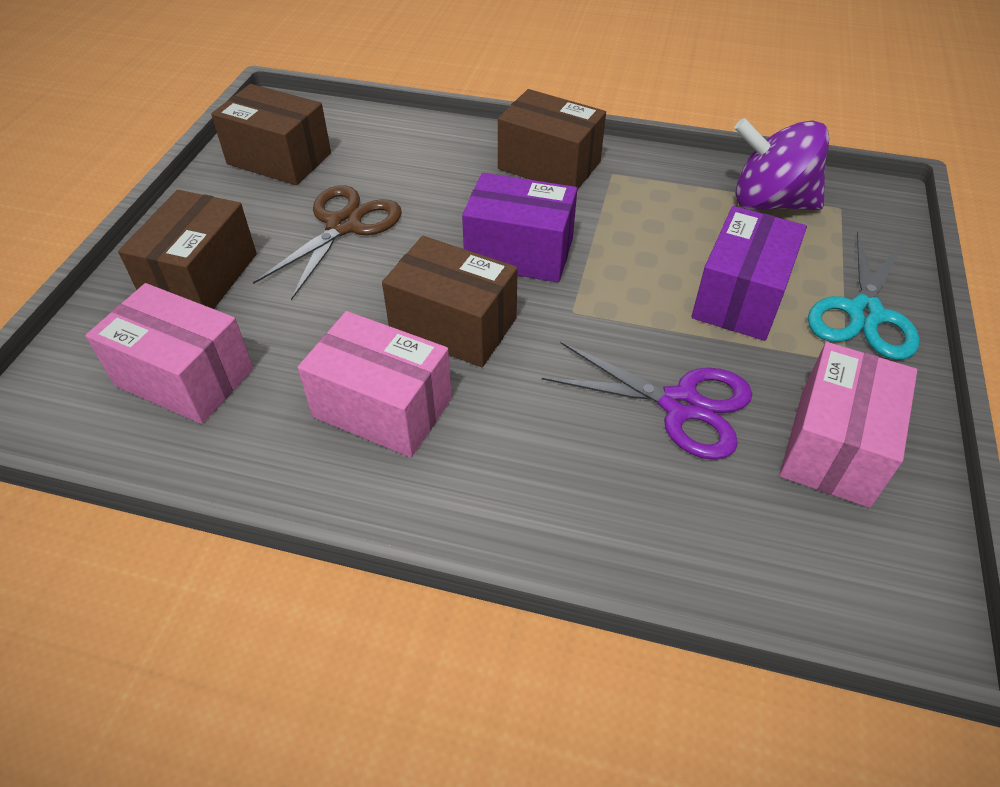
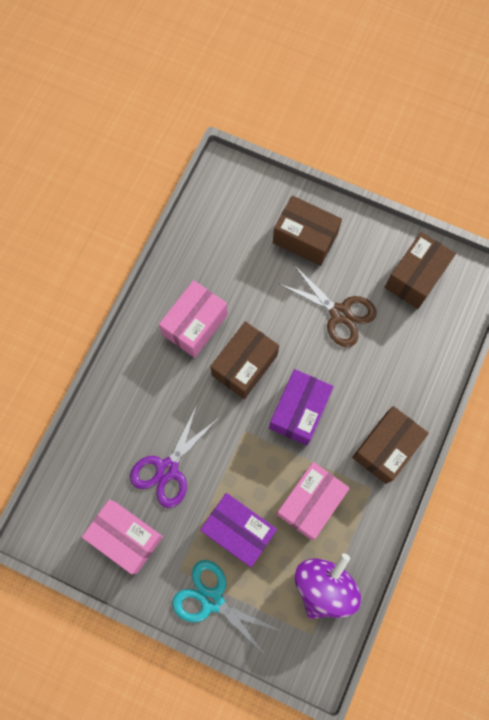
camera: 100 degrees right, 25 degrees up
pink box [85,283,253,424] -> pink box moved to [276,462,350,540]

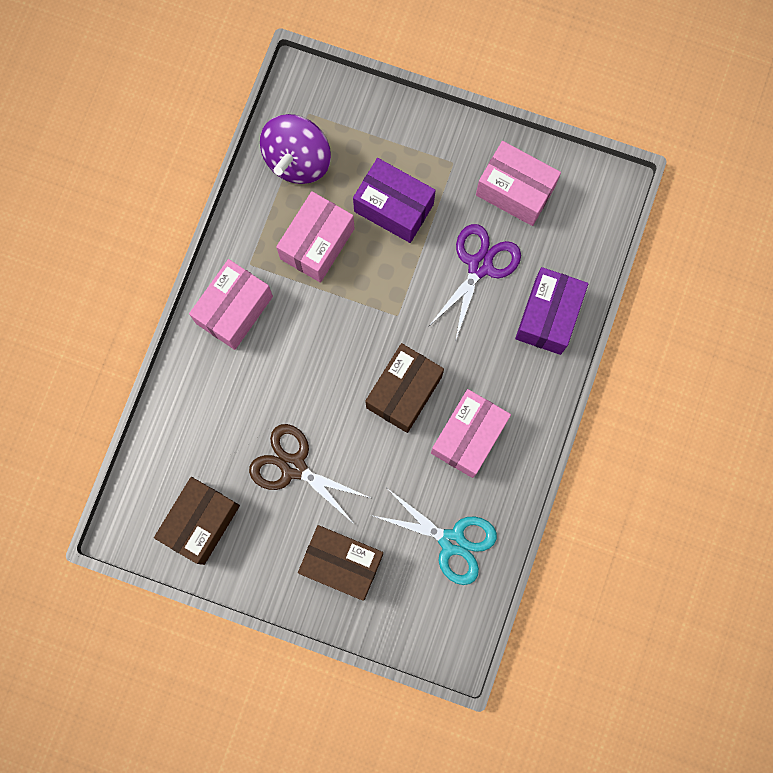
camera: 175 degrees right, 5 degrees up
turquoise scissors [172,560,283,657] -> turquoise scissors moved to [371,488,497,585]
purple box [269,369,334,446] -> purple box moved to [515,267,588,355]
brown box [352,406,429,484] -> pink box [189,259,273,350]

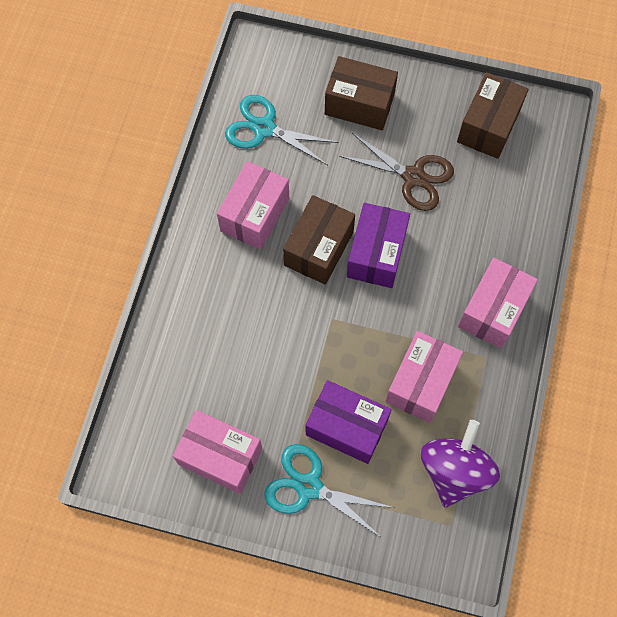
camera: 175 degrees right, 10 degrees down
purple scissors [428,224,521,339] -> none
purple box [515,267,588,355] -> purple box moved to [347,203,410,288]
none -> turquoise scissors [264,444,394,538]

